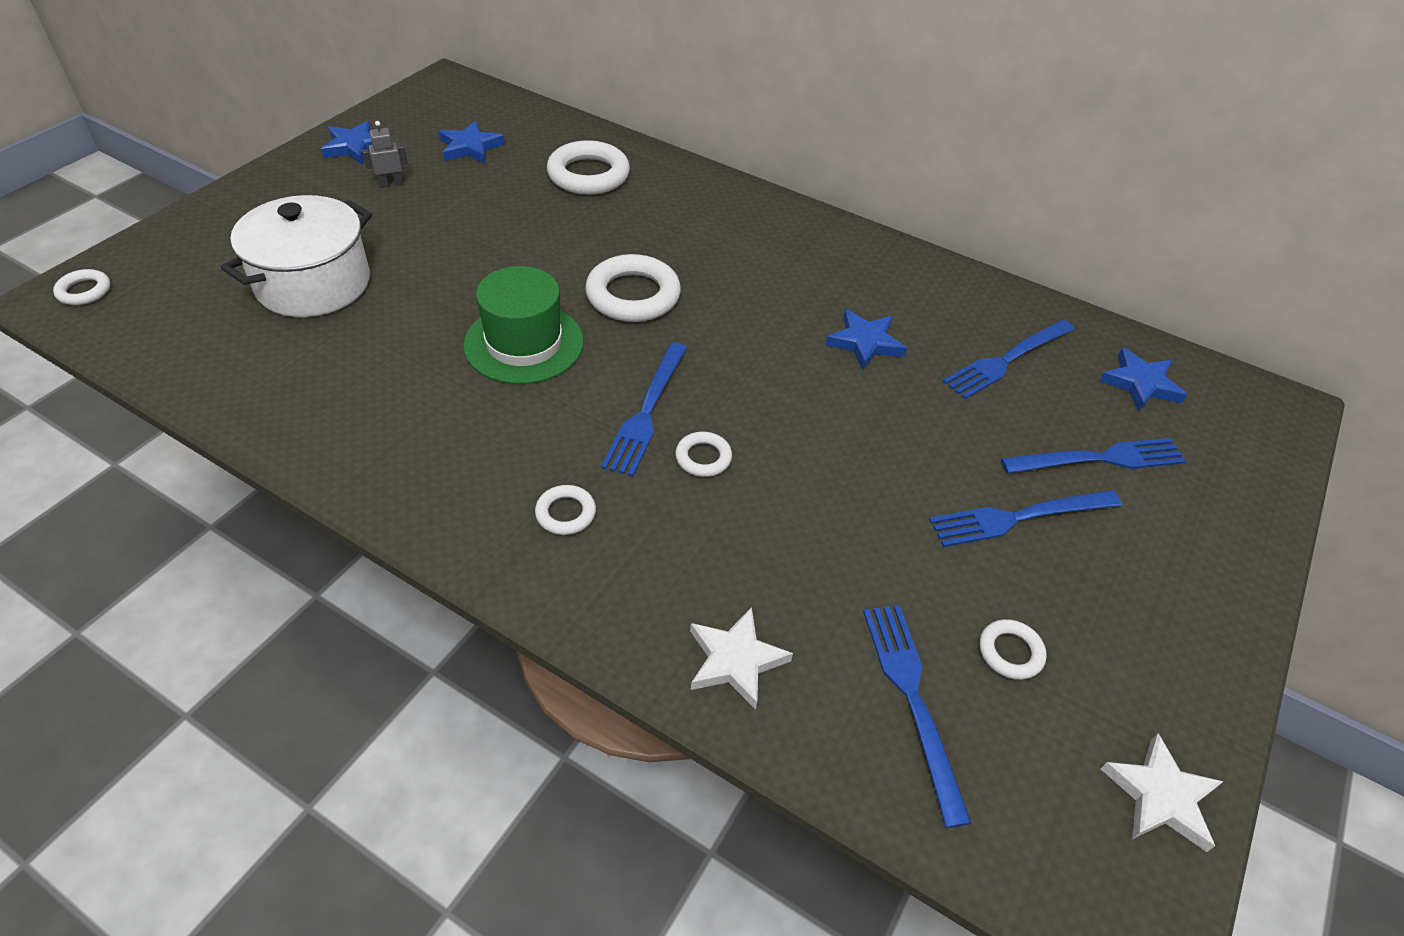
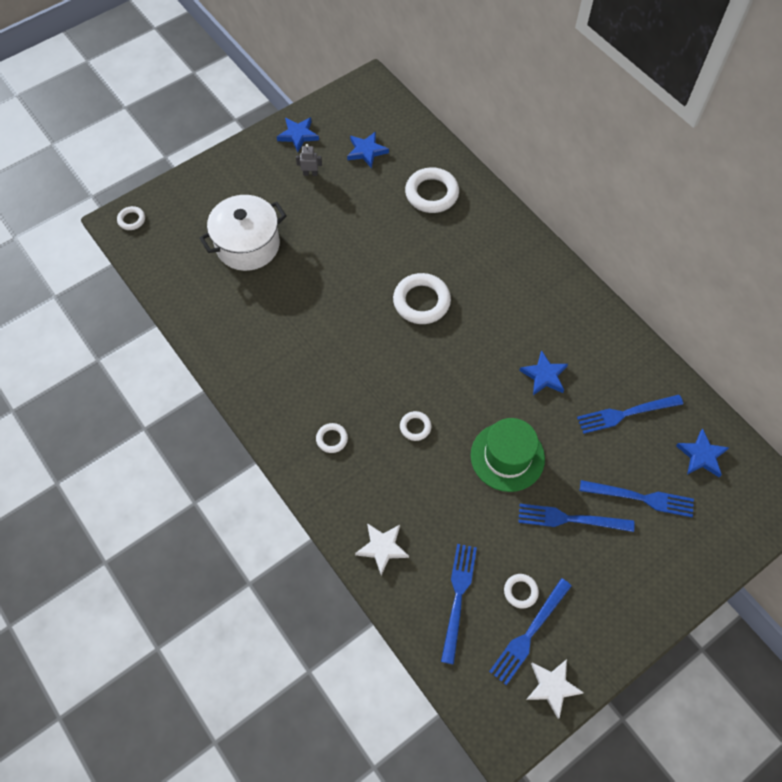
camera: 25 degrees right, 15 degrees up
green hat [463,266,584,384] -> green hat moved to [471,418,545,492]
blue fork [601,342,687,477] -> blue fork moved to [489,578,572,685]

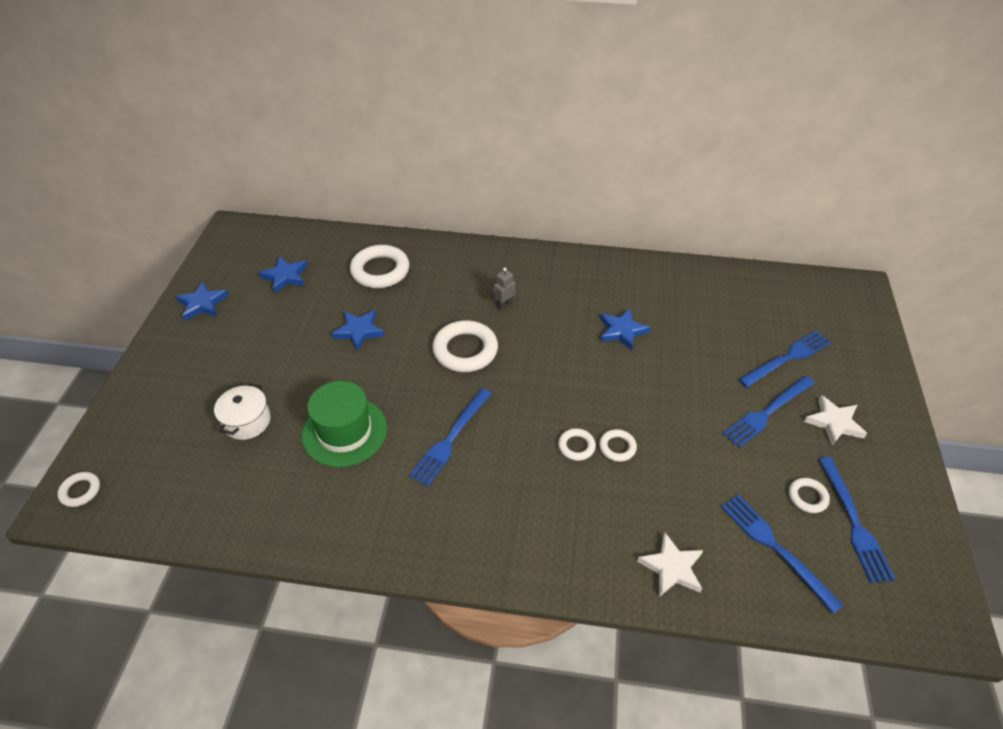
camera: 45 degrees left, 15 degrees down
white pot [199,195,287,271] -> white pot [214,383,271,440], size x0.57
grey robot [296,144,322,176] -> grey robot moved to [492,267,516,310]
white ring [316,423,348,453] -> white ring moved to [599,429,637,462]
green hat [471,418,545,492] -> green hat moved to [302,381,387,467]
white star [526,659,584,719] -> white star moved to [804,395,867,446]
blue fork [577,395,683,434] -> blue fork moved to [409,389,492,487]
blue star [676,429,729,477] -> blue star moved to [331,310,385,351]

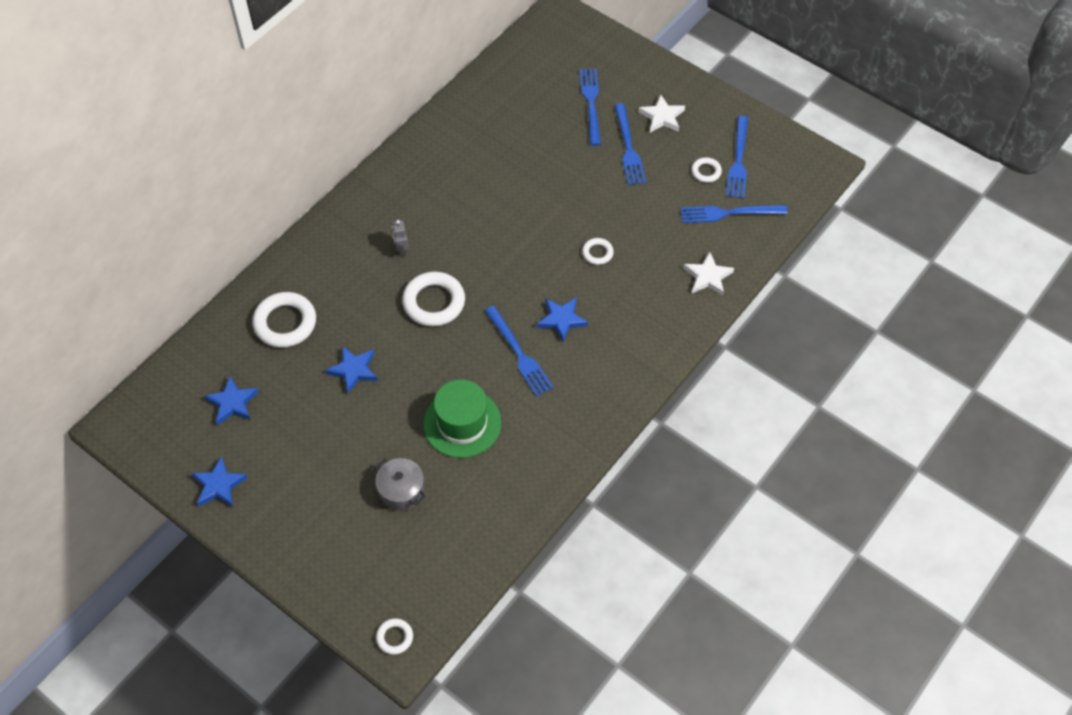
camera: 60 degrees left, 10 degrees up
white pot [214,383,271,440] -> grey pot [375,458,426,511]
white ring [558,428,596,461] -> none
blue star [600,308,651,351] -> blue star moved to [537,297,588,342]
blue fork [819,457,896,583] -> blue fork turned 75 degrees clockwise [726,116,748,199]

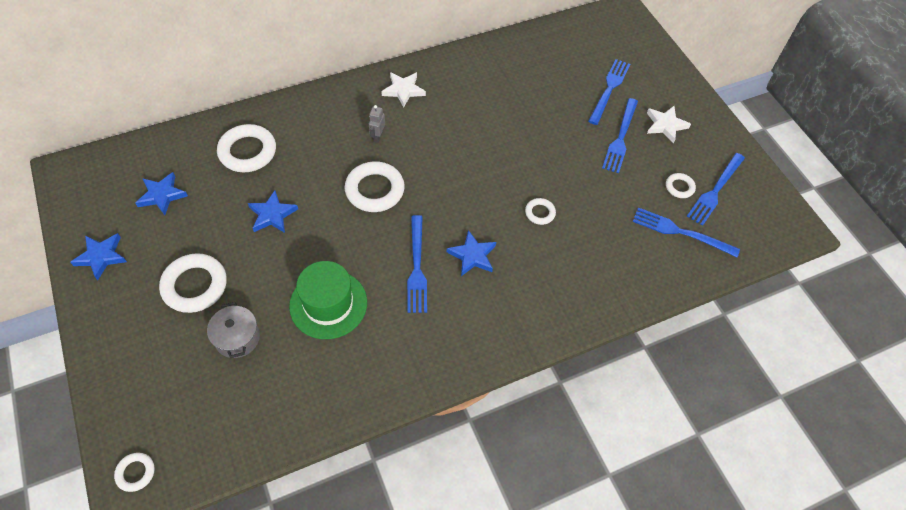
camera: 25 degrees right, 0 degrees up
white star [684,252,734,296] -> white star moved to [381,72,426,107]
none -> white ring [159,253,227,313]

